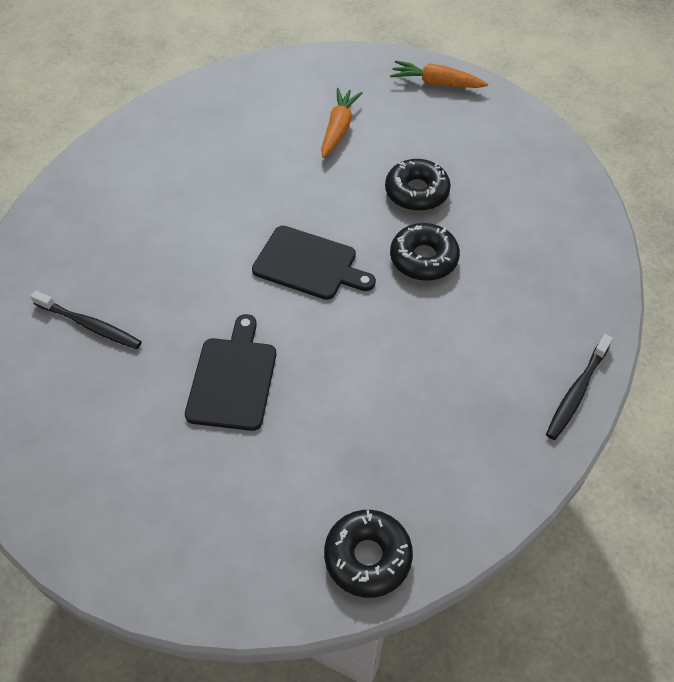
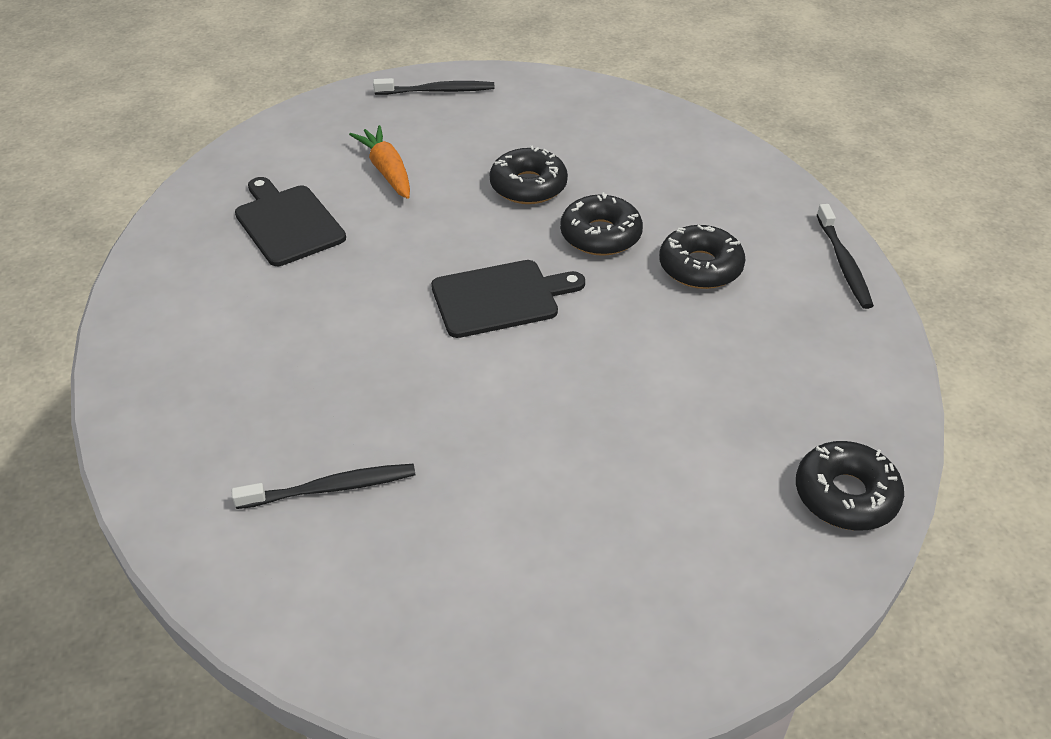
camera: 40 degrees left, 10 degrees down
black cutting board [185,314,276,431] -> black cutting board moved to [235,177,346,266]
orange carrot [390,60,488,88] -> black toothbrush [373,78,494,95]
none -> black donut [659,225,745,289]

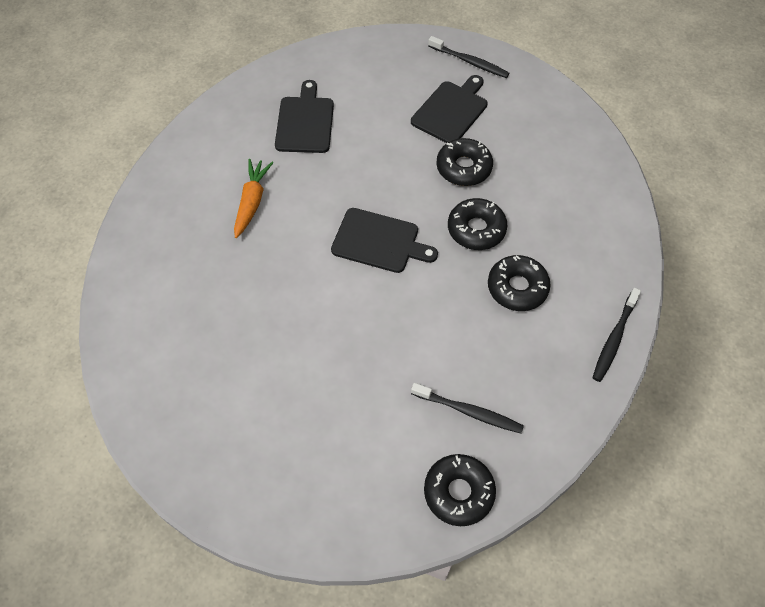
camera: 35 degrees right, 15 degrees up
black toothbrush [232,464,416,509] -> black toothbrush moved to [411,383,524,434]
orange carrot [349,125,410,199] -> orange carrot moved to [234,159,273,238]
none -> black cutting board [411,75,488,143]

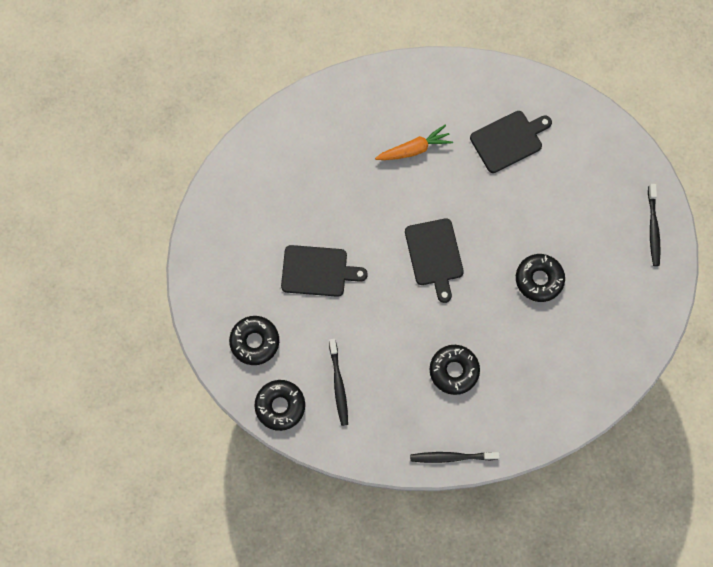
camera: 60 degrees right, 15 degrees up
black cutting board [411,75,488,143] -> black cutting board moved to [281,245,368,297]
black donut [448,198,507,250] -> black donut moved to [229,316,279,365]

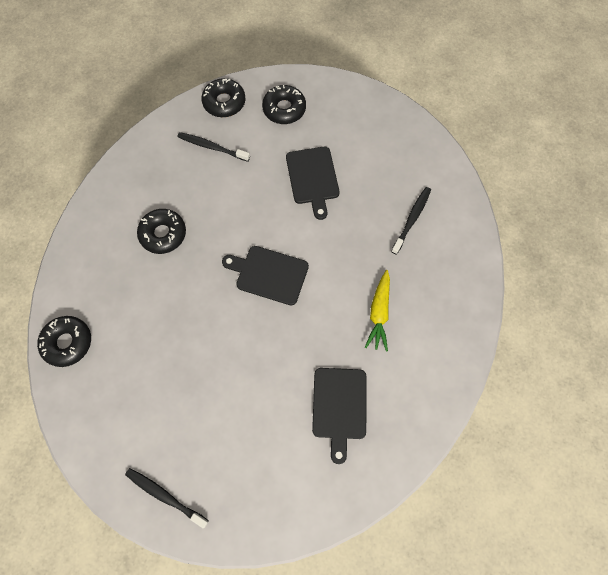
camera: 120 degrees right, 5 degrees down
black cutting board [281,245,368,297] -> black cutting board turned 45 degrees counterclockwise [286,147,340,220]
orange carrot [375,125,453,160] -> yellow carrot [365,270,390,352]
black toothbrush [410,452,500,463] -> black toothbrush moved to [391,187,431,255]
black donut [516,254,565,302] -> black donut moved to [37,316,91,367]

